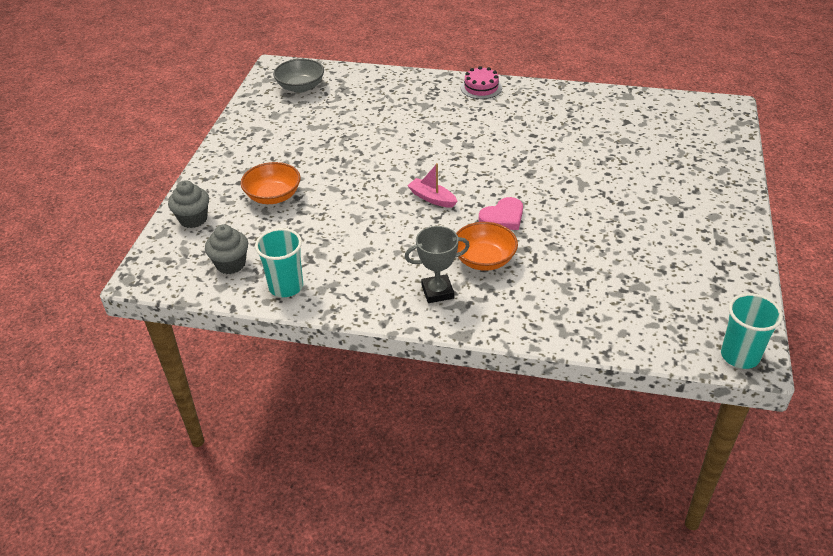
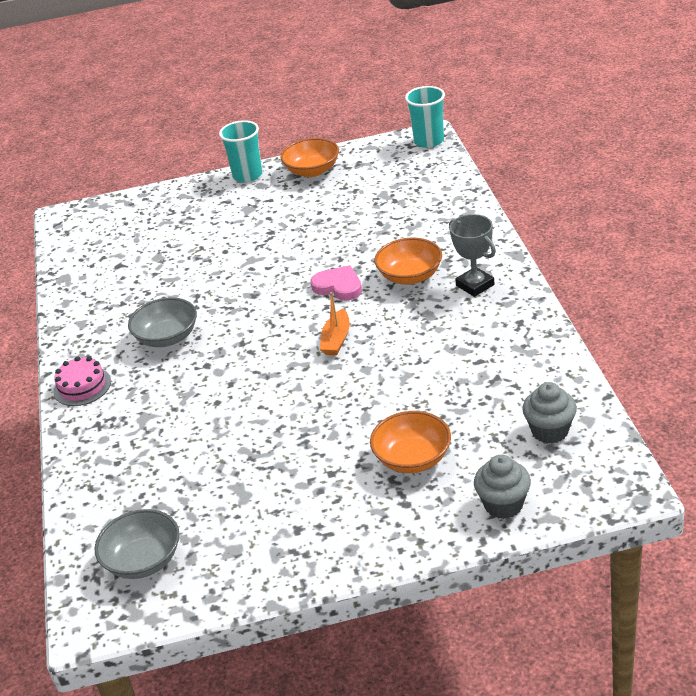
camera: 110 degrees left, 5 degrees down
turquoise cup [255,228,303,297] -> turquoise cup moved to [219,120,263,182]
pink boat [407,163,458,208] -> orange boat [320,292,350,355]
none -> grey bowl [128,297,197,347]
none -> orange bowl [280,138,339,177]

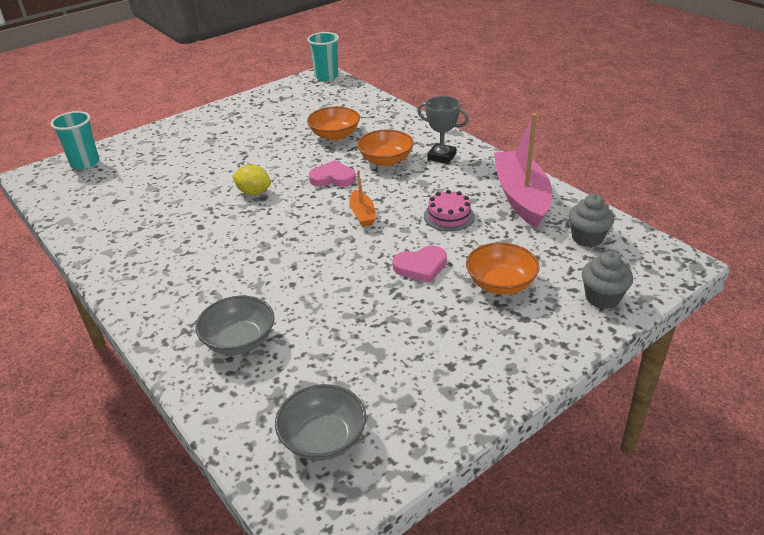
camera: 30 degrees left, 0 degrees up
pink cake [53,356,111,406] -> pink cake moved to [424,190,475,231]
grey bowl [128,297,197,347] -> grey bowl moved to [195,296,274,355]
turquoise cup [219,120,263,182] -> turquoise cup moved to [50,111,99,169]
orange bowl [280,138,339,177] -> orange bowl moved to [307,106,360,140]
none -> yellow lemon [232,164,271,195]
none -> pink heart [393,246,447,283]
none -> pink boat [494,113,552,228]

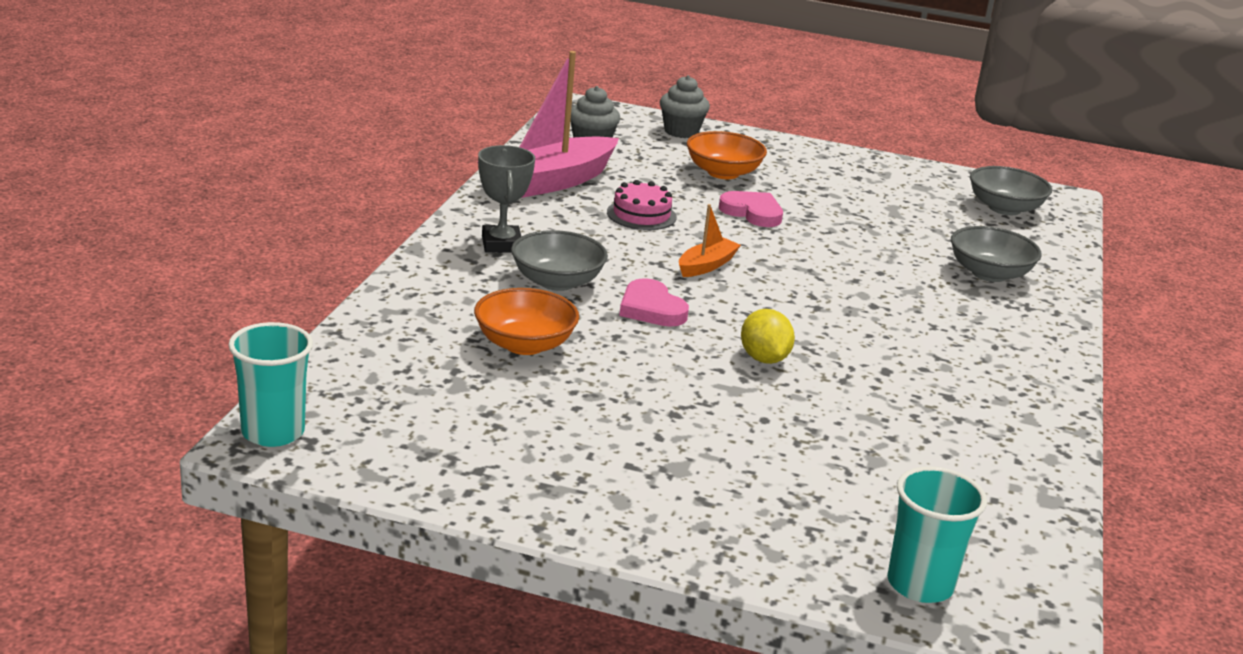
camera: 130 degrees left, 10 degrees down
orange bowl [357,129,414,166] -> grey bowl [511,230,608,291]

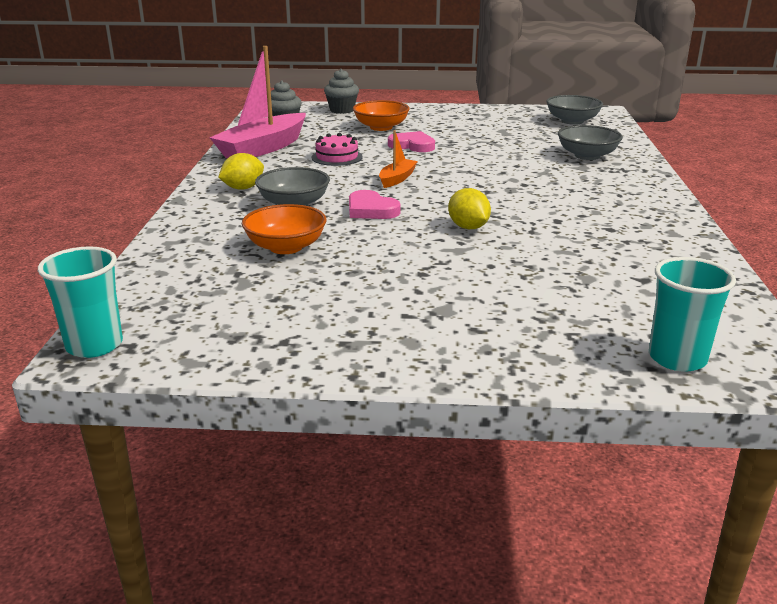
camera: 10 degrees left, 0 degrees up
grey trophy [478,145,535,253] -> yellow lemon [218,153,264,190]

